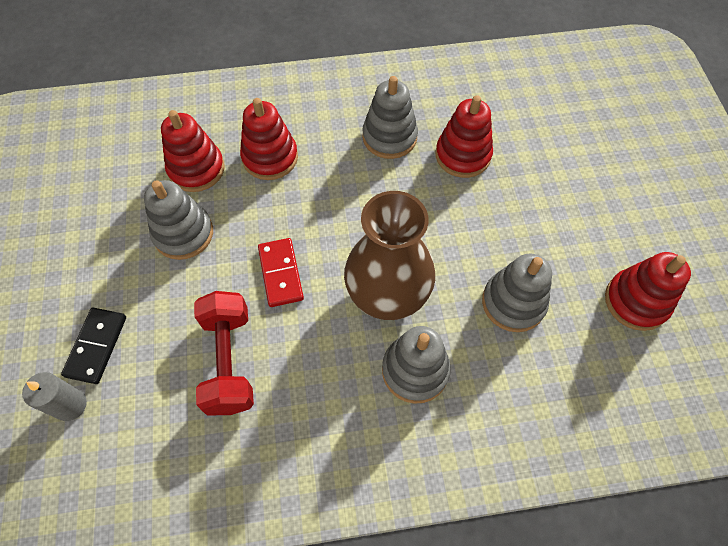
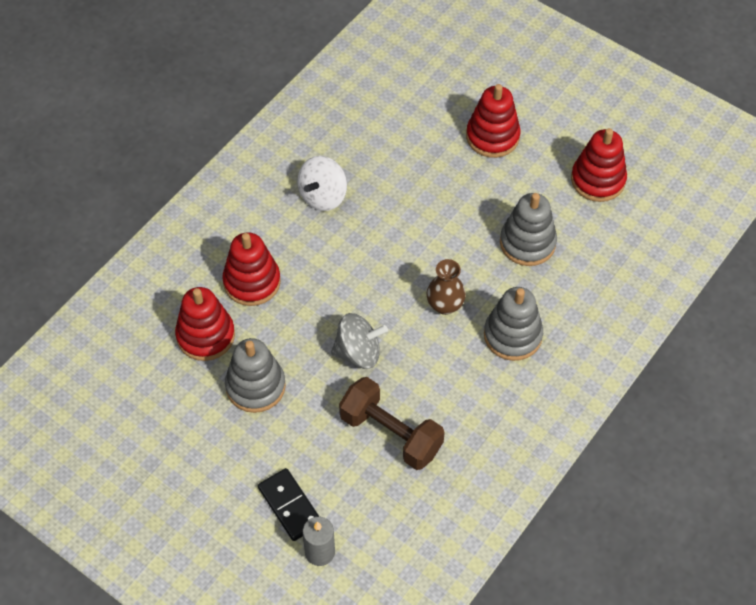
camera: 45 degrees left, 5 degrees down
red dumbbell [194,291,254,416] -> brown dumbbell [339,377,445,470]
red domino [258,238,304,307] -> grey spinning top [331,313,388,369]
brown vase [344,191,435,320] -> brown vase [426,259,466,315], size x0.50
grey stacking toy [362,76,418,159] -> white spinning top [297,156,347,211]
red stacking toy [436,95,493,178] -> red stacking toy moved to [466,84,521,158]

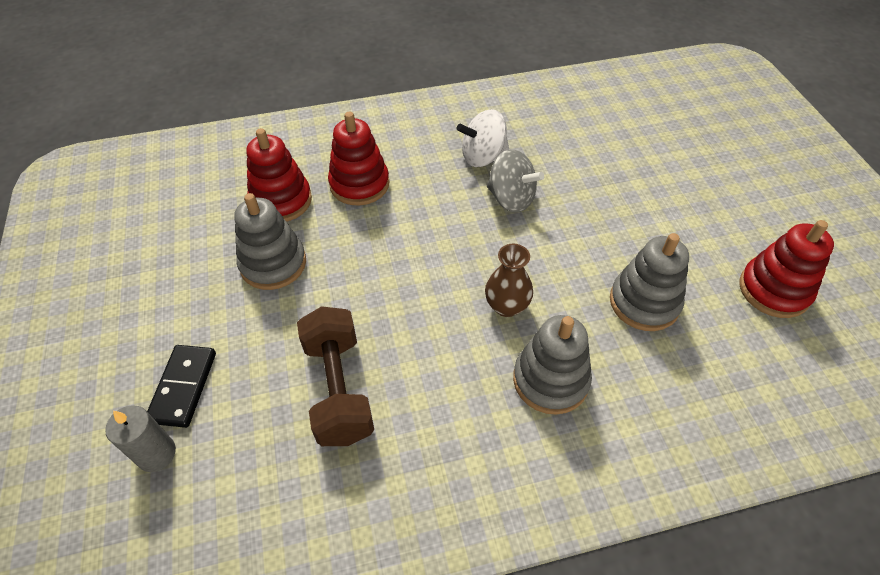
camera: 40 degrees right, 5 degrees down
grey spinning top [331,313,388,369] -> grey spinning top moved to [487,149,544,213]
red stacking toy [466,84,521,158] -> none

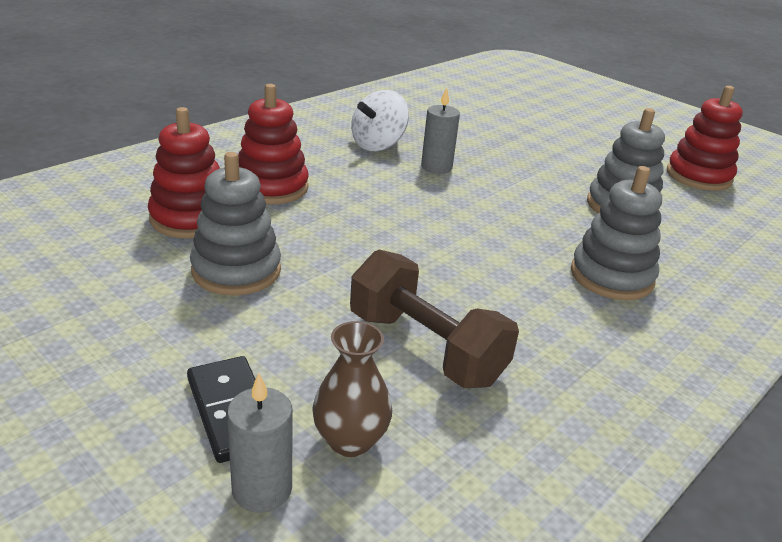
camera: 35 degrees left, 20 degrees down
brown vase [485,244,533,317] -> brown vase moved to [312,321,392,457]
grey spinning top [487,149,544,213] -> grey candle [421,87,460,174]

